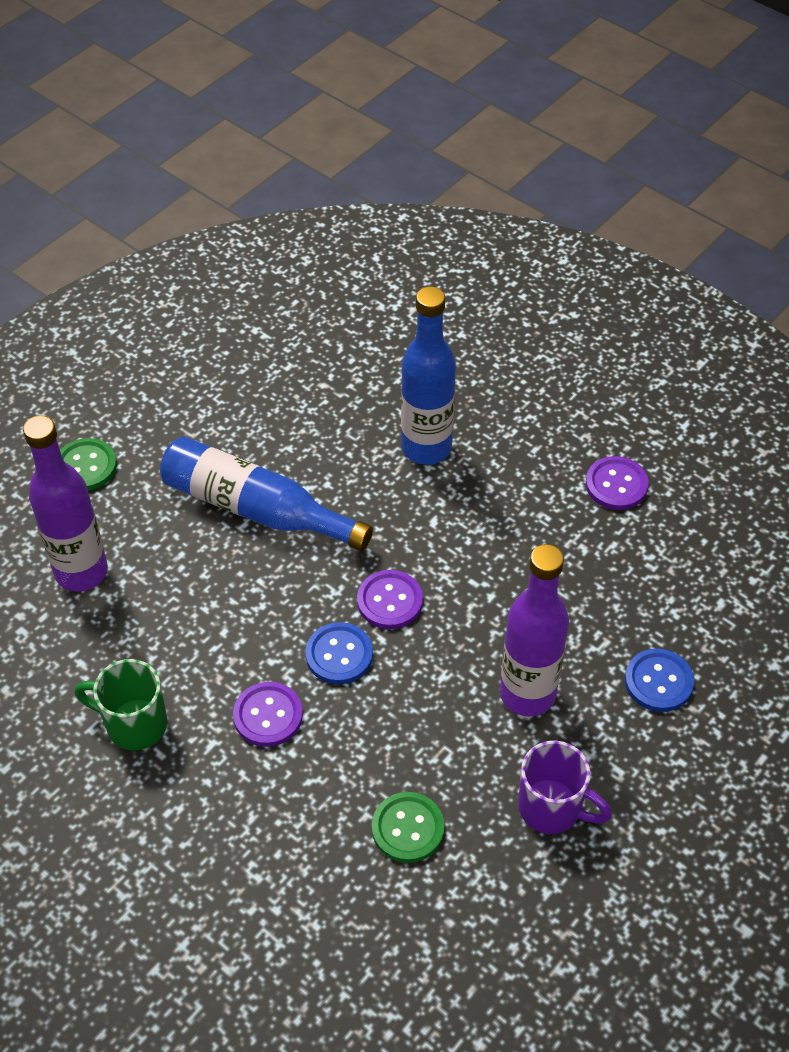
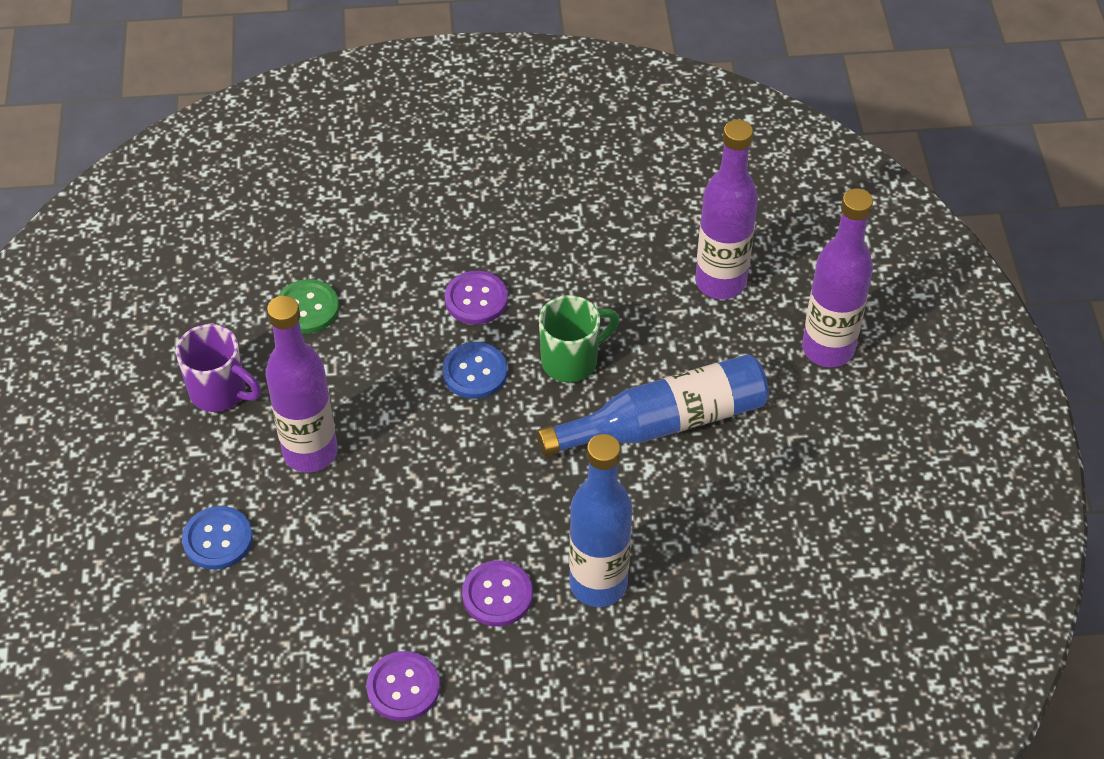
camera: 135 degrees right, 0 degrees up
green button [60,438,117,491] -> purple bottle [802,188,873,367]
green mug [75,659,167,750] -> green mug moved to [539,295,619,383]
purple button [357,570,423,629] -> purple button moved to [462,560,533,626]
purple mug [518,741,612,834] -> purple mug turned 135 degrees counterclockwise [176,324,261,412]

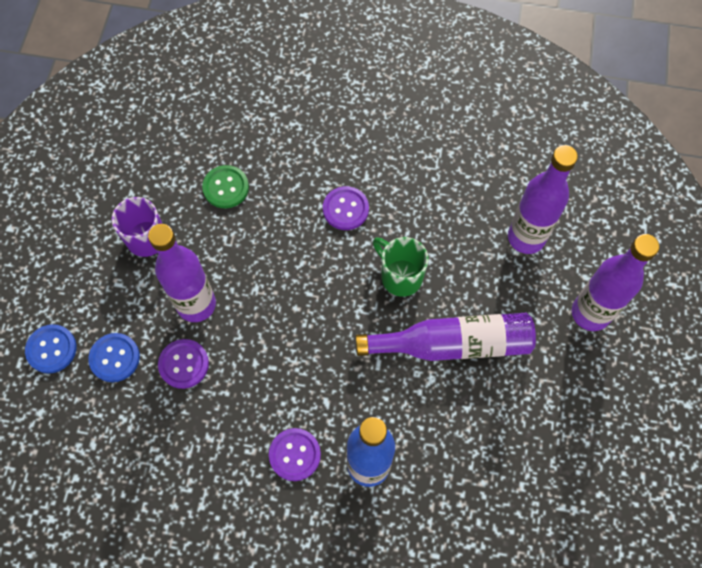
camera: 15 degrees right, 15 degrees up
purple button [366,651,440,721] -> purple button moved to [158,339,209,389]
blue button [442,342,507,399] -> blue button moved to [25,324,76,374]
blue bottle [537,354,769,457] -> purple bottle [355,313,536,361]
green mug [539,295,619,383] -> green mug turned 120 degrees counterclockwise [373,237,429,297]

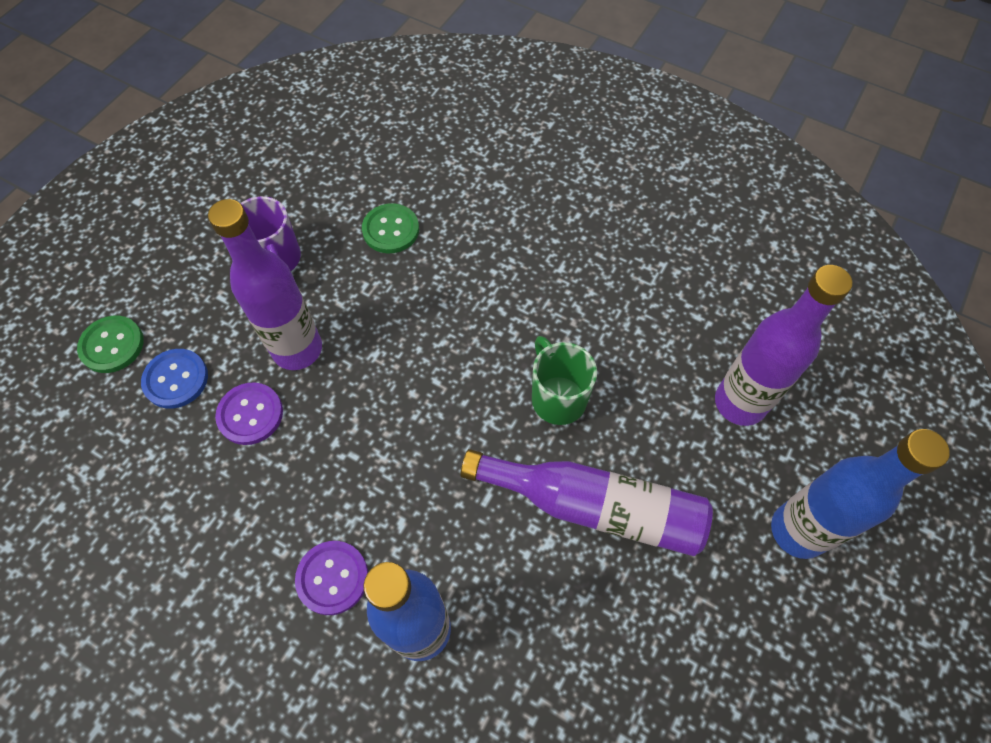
camera: 20 degrees right, 5 degrees down
blue button [25,324,76,374] -> green button [77,316,144,373]
purple button [323,186,369,230] -> none
purple bottle [572,234,659,331] -> blue bottle [771,429,950,559]

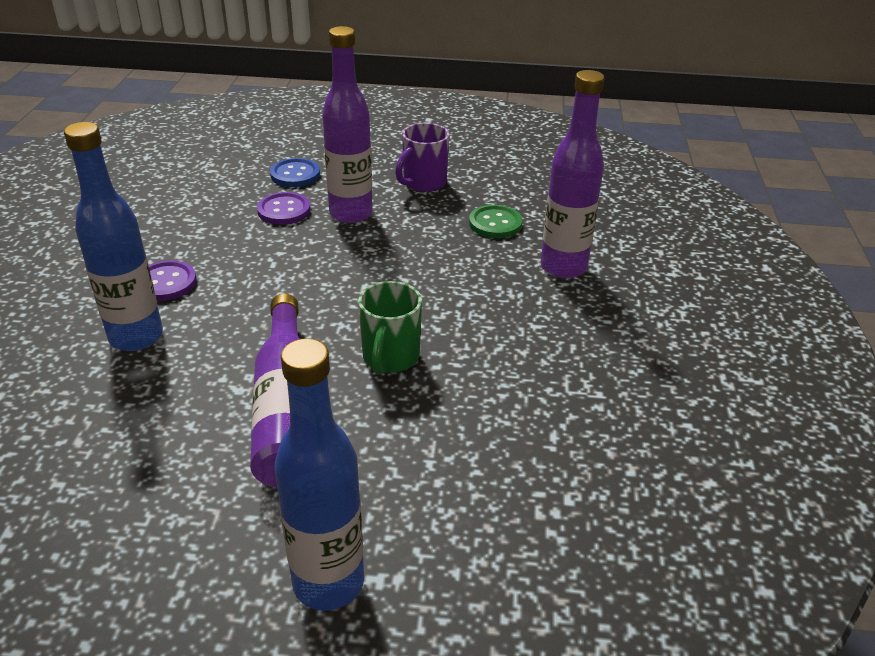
camera: 65 degrees right, 25 degrees down
green button [77,316,144,373] -> none
green mug [532,336,597,425] -> green mug turned 150 degrees clockwise [358,281,422,375]
purple bottle [715,265,852,426] -> purple bottle moved to [541,70,604,278]

